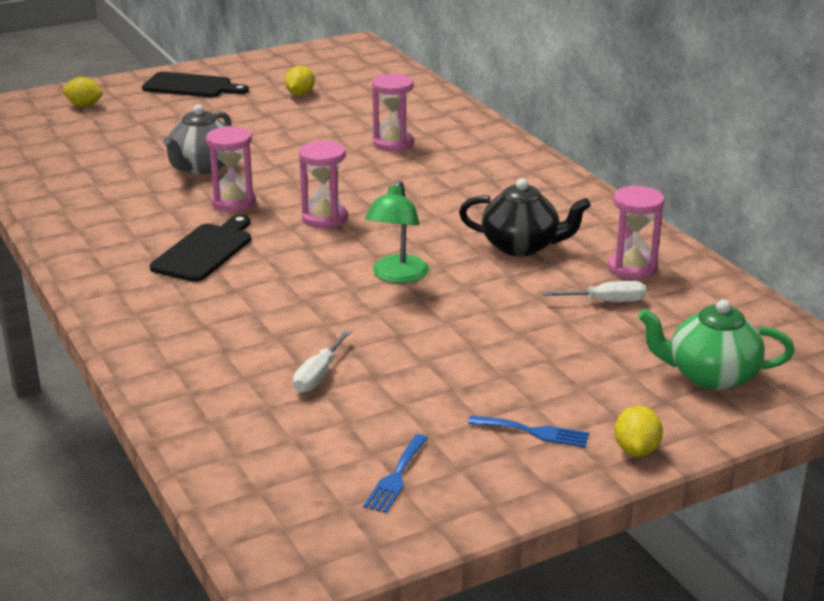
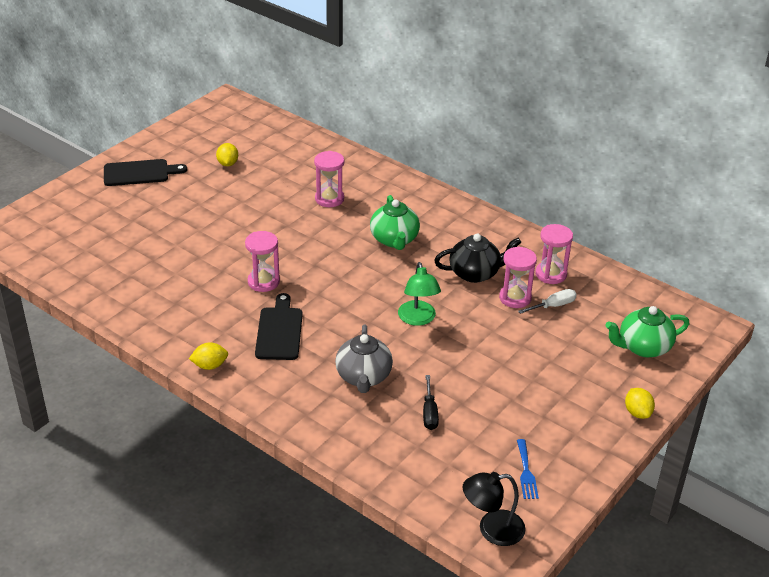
camera: 25 degrees left, 10 degrees up
yellow lemon [62,77,103,107] -> yellow lemon moved to [189,342,228,370]
grey teapot [163,104,231,175] -> grey teapot moved to [335,325,393,393]
white screwdriver [293,330,351,393] -> black screwdriver [423,375,439,430]
pink hourglass [299,141,347,228] -> pink hourglass moved to [499,246,537,308]
blue fork [468,415,589,447] -> none
none -> green teapot [370,195,420,250]
none -> black lamp [463,472,525,546]

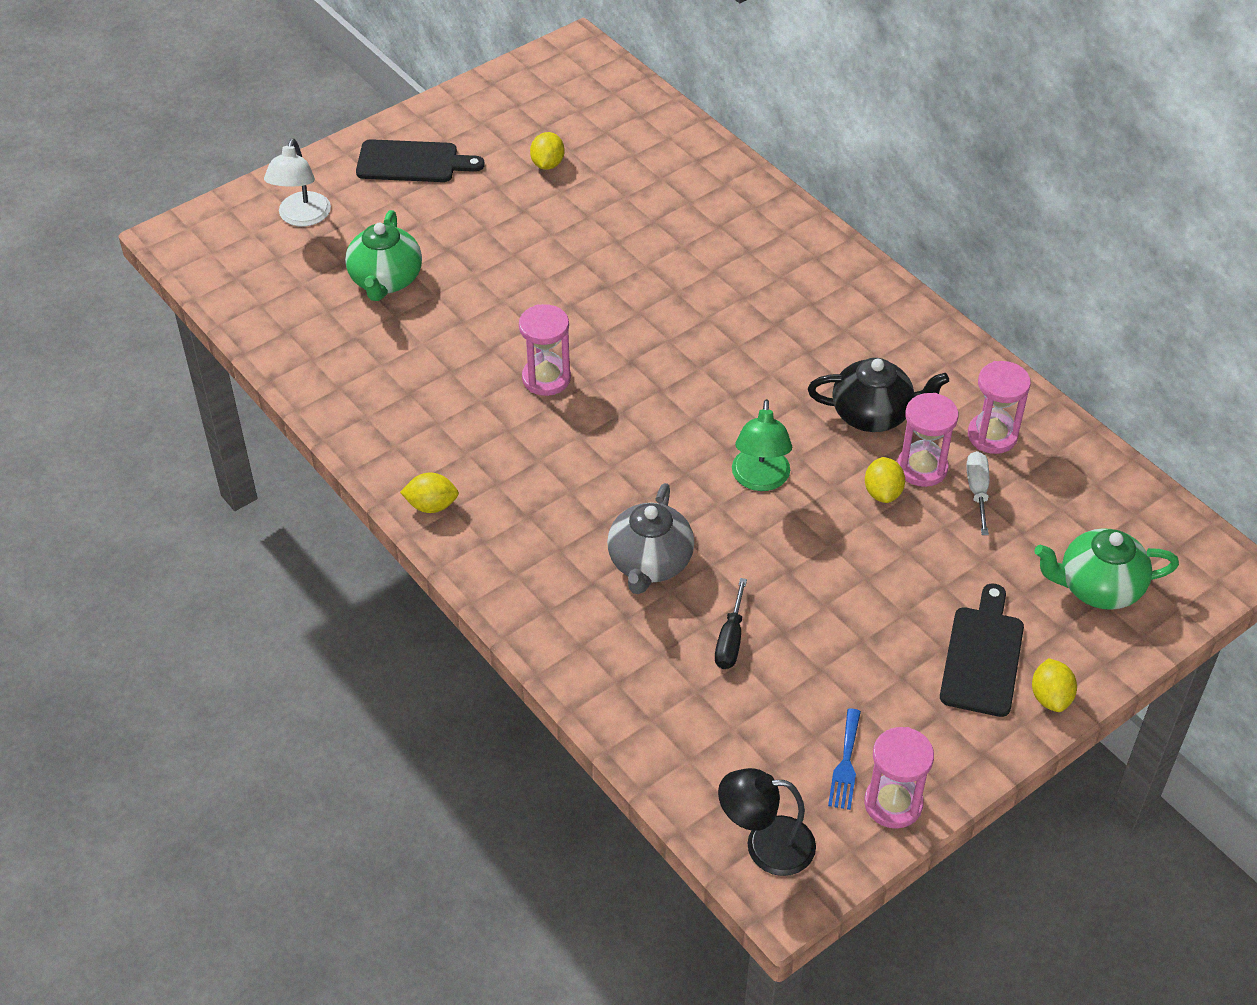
camera: 15 degrees right, 10 degrees up
black cutting board [255,293,303,360] -> black cutting board moved to [940,584,1024,717]
pink hourglass [314,151,344,207] -> pink hourglass moved to [864,727,934,829]
green teapot [370,195,420,250] -> green teapot moved to [345,210,422,301]
white screwdriver [518,289,577,314] -> white screwdriver turned 75 degrees counterclockwise [966,451,989,535]
none -> white lamp [264,138,331,226]
none -> yellow lemon [865,457,905,503]

